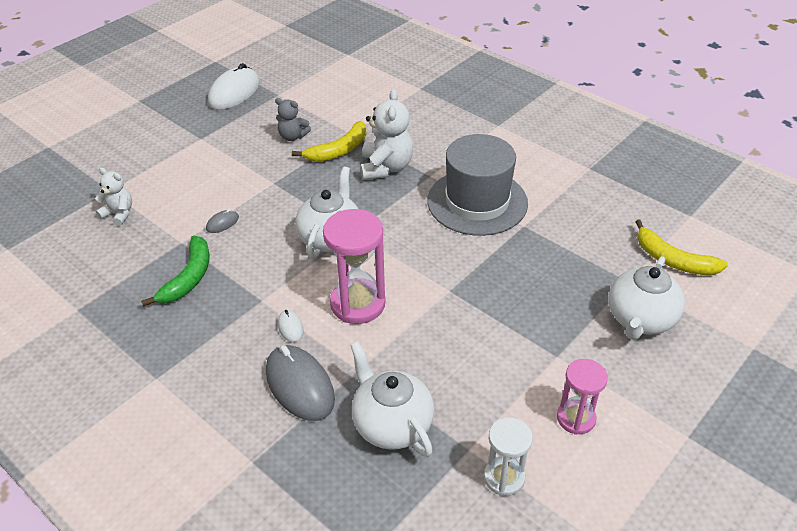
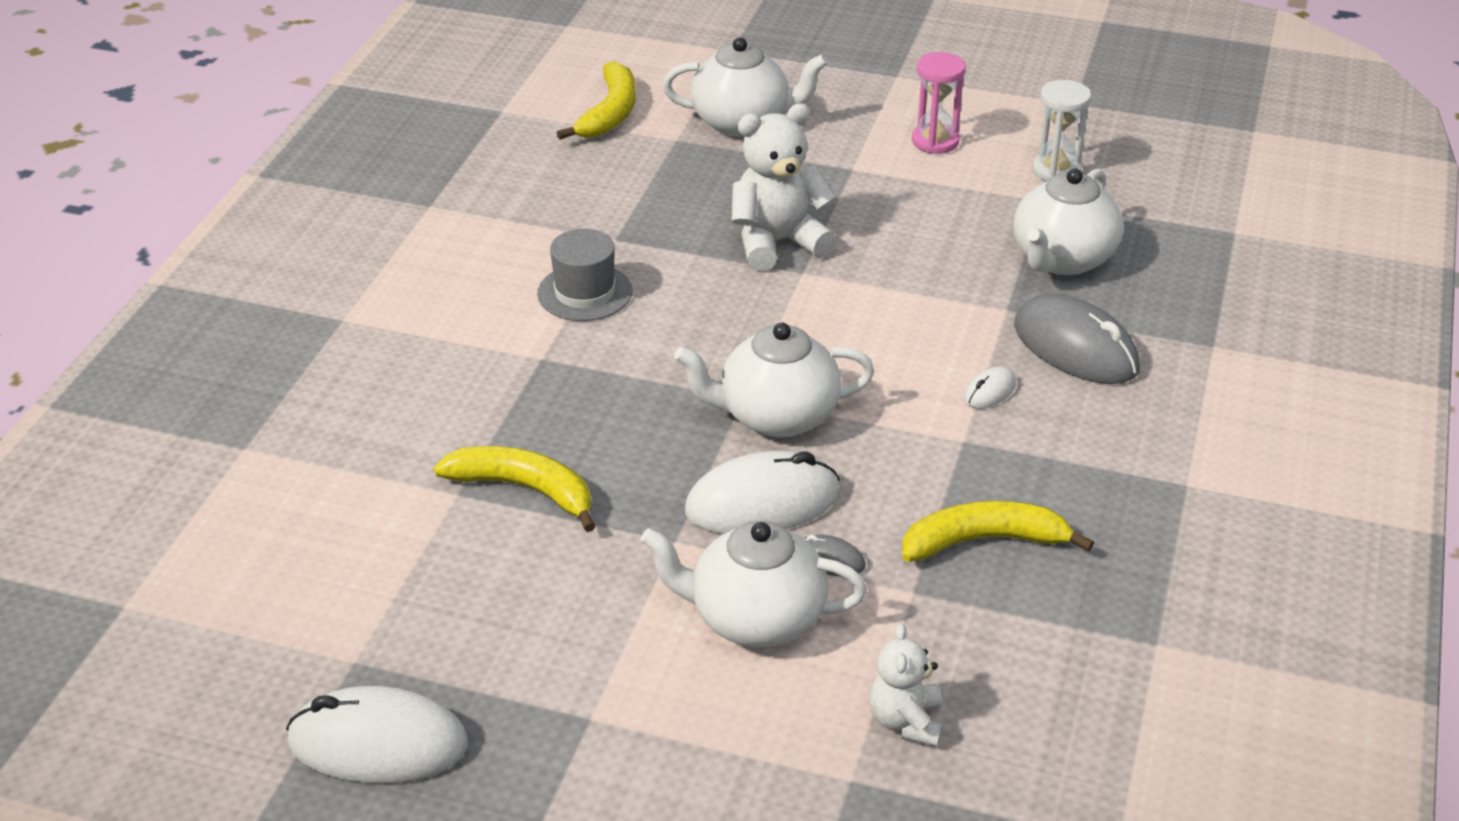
camera: 115 degrees left, 5 degrees down
green banana [141,235,209,307] -> yellow banana [902,501,1094,562]
grey mouse [266,345,335,421] -> grey mouse turned 75 degrees counterclockwise [1014,294,1140,384]
grey teddy bear [275,98,311,141] -> none
pink hourglass [323,209,386,324] -> none
white teddy bear [360,89,413,180] -> white teddy bear moved to [732,103,836,271]
grey hat [427,134,528,236] -> grey hat [537,229,633,321], size x0.54
none -> white teapot [641,521,867,647]
none -> white mouse [685,451,840,534]

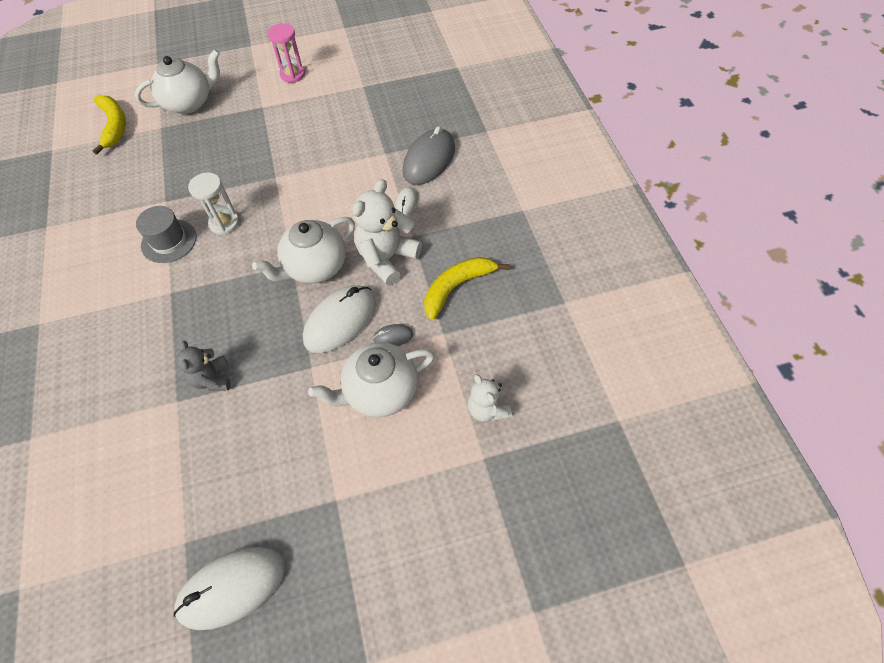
camera: 30 degrees left, 20 degrees up
yellow banana [434,446,595,532] -> grey teddy bear [176,340,231,391]
white teddy bear [732,103,836,271] -> white teddy bear moved to [352,179,422,285]
white teapot [1013,168,1123,275] -> none
grey mouse [1014,294,1140,384] -> grey mouse turned 75 degrees counterclockwise [403,126,455,185]
white hourglass [1032,80,1091,181] -> white hourglass moved to [188,173,239,235]

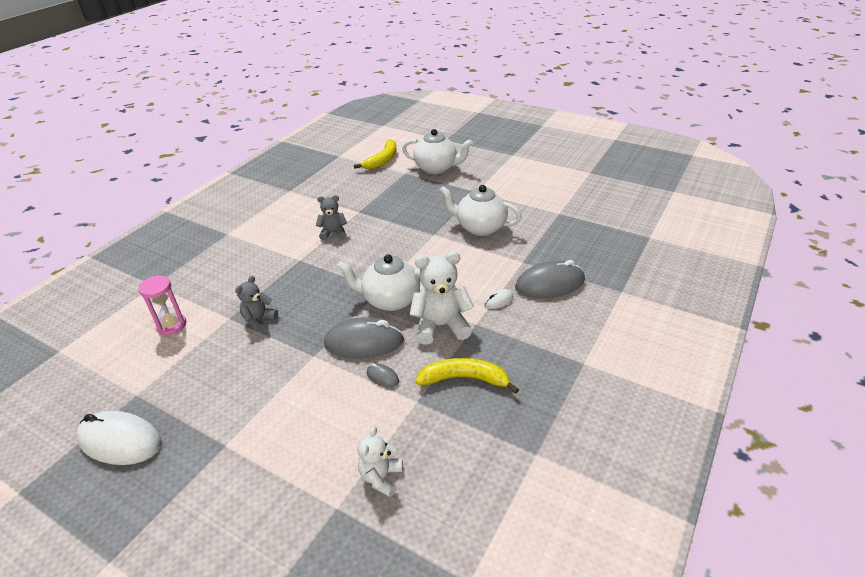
camera: 45 degrees right, 20 degrees down
grey hat [136,206,196,263] -> grey teddy bear [316,195,347,240]
white hourglass [188,173,239,235] -> none
pink hourglass [268,23,305,83] -> pink hourglass moved to [138,276,186,335]
white mouse [303,285,376,353] -> grey mouse [324,317,404,358]
white teapot [308,342,435,417] -> white teapot moved to [440,185,521,236]

